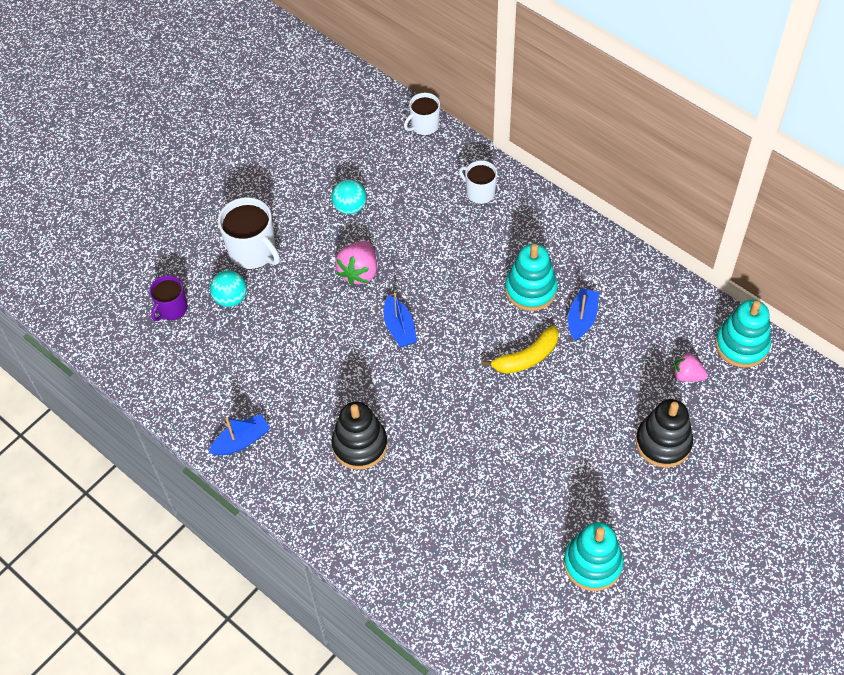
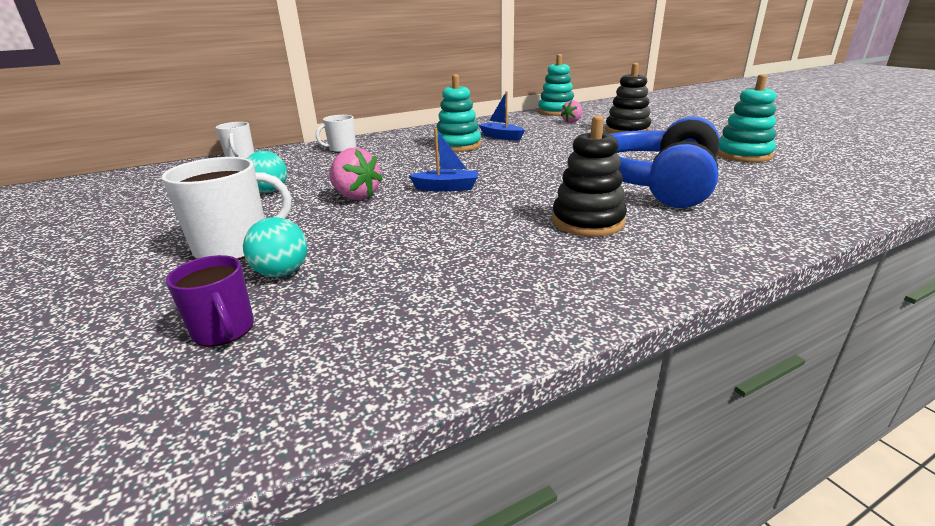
camera: 70 degrees left, 30 degrees down
blue boat [209,414,270,455] -> none
yellow banana [482,325,559,374] -> none
none -> blue headphones [609,116,719,208]

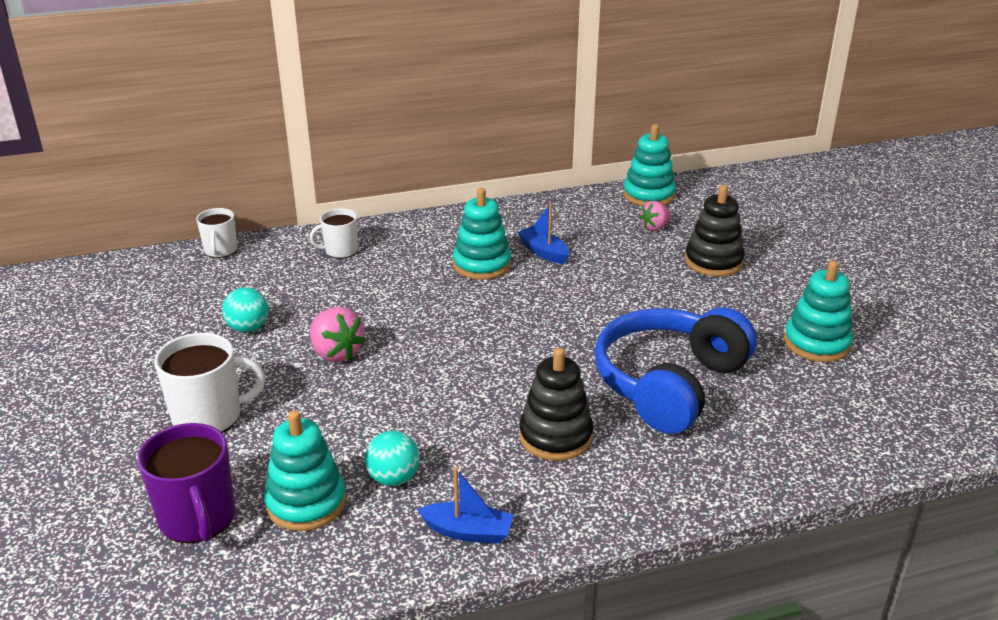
camera: 10 degrees right, 5 degrees up
purple mug [166,255,254,347] -> purple mug [137,423,235,543], size x1.62
turquoise ball [243,217,307,277] -> turquoise ball moved to [365,431,420,486]
blue boat [409,128,478,192] -> blue boat moved to [417,467,514,544]
none -> turquoise stacking toy [264,410,346,531]

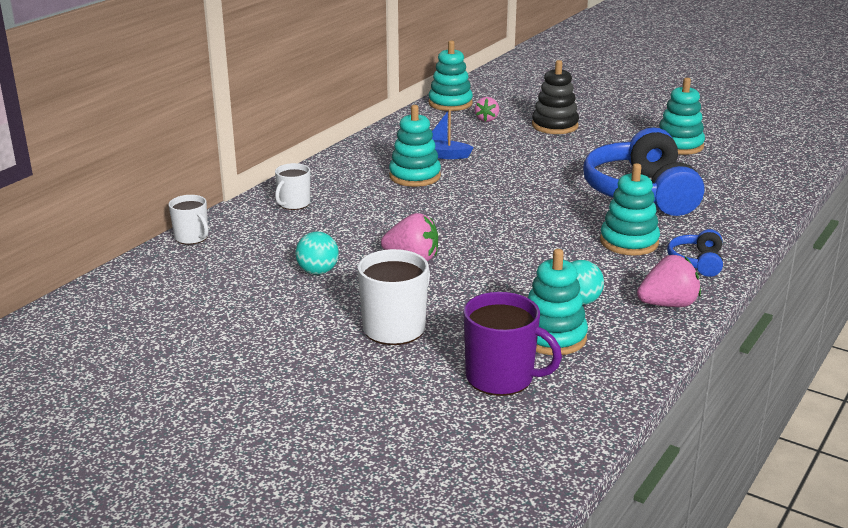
camera: 40 degrees left, 5 degrees down
blue boat [417,467,514,544] -> pink strawberry [637,255,701,307]
black stacking toy [519,348,593,461] -> turquoise stacking toy [600,163,660,255]
none -> blue headphones [667,229,723,277]

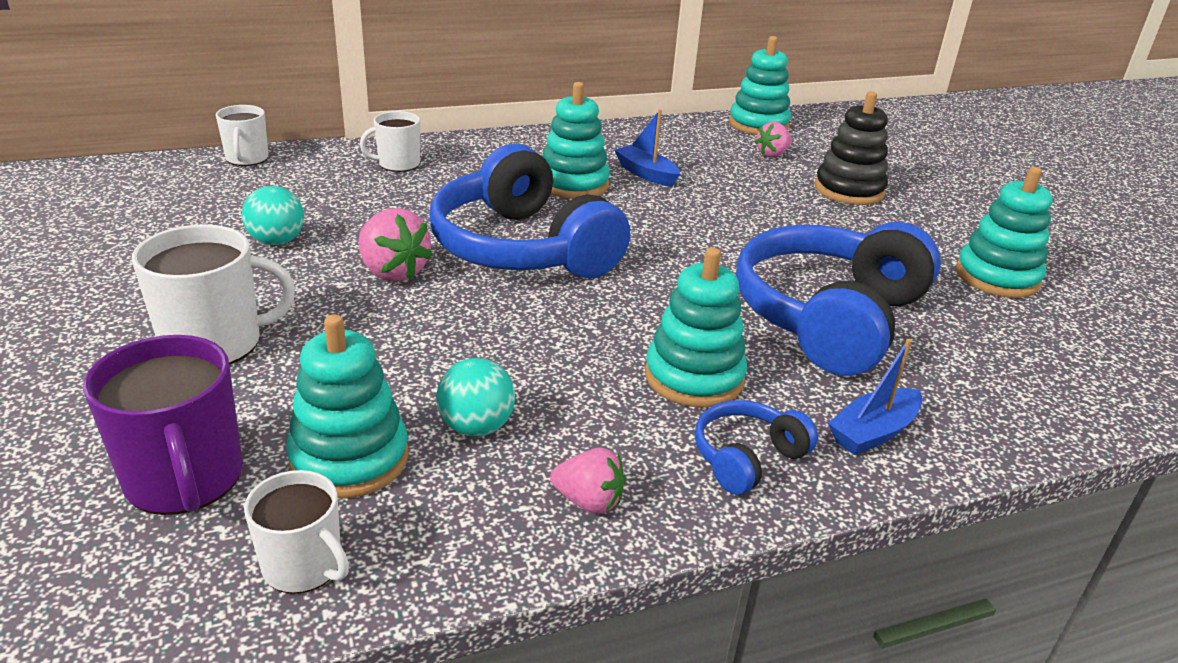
camera: 35 degrees right, 5 degrees up
pink strawberry [637,255,701,307] -> pink strawberry [550,447,625,514], size x0.65
none -> white mug [244,470,349,594]
none -> blue headphones [429,144,630,278]
none -> blue boat [828,339,922,455]

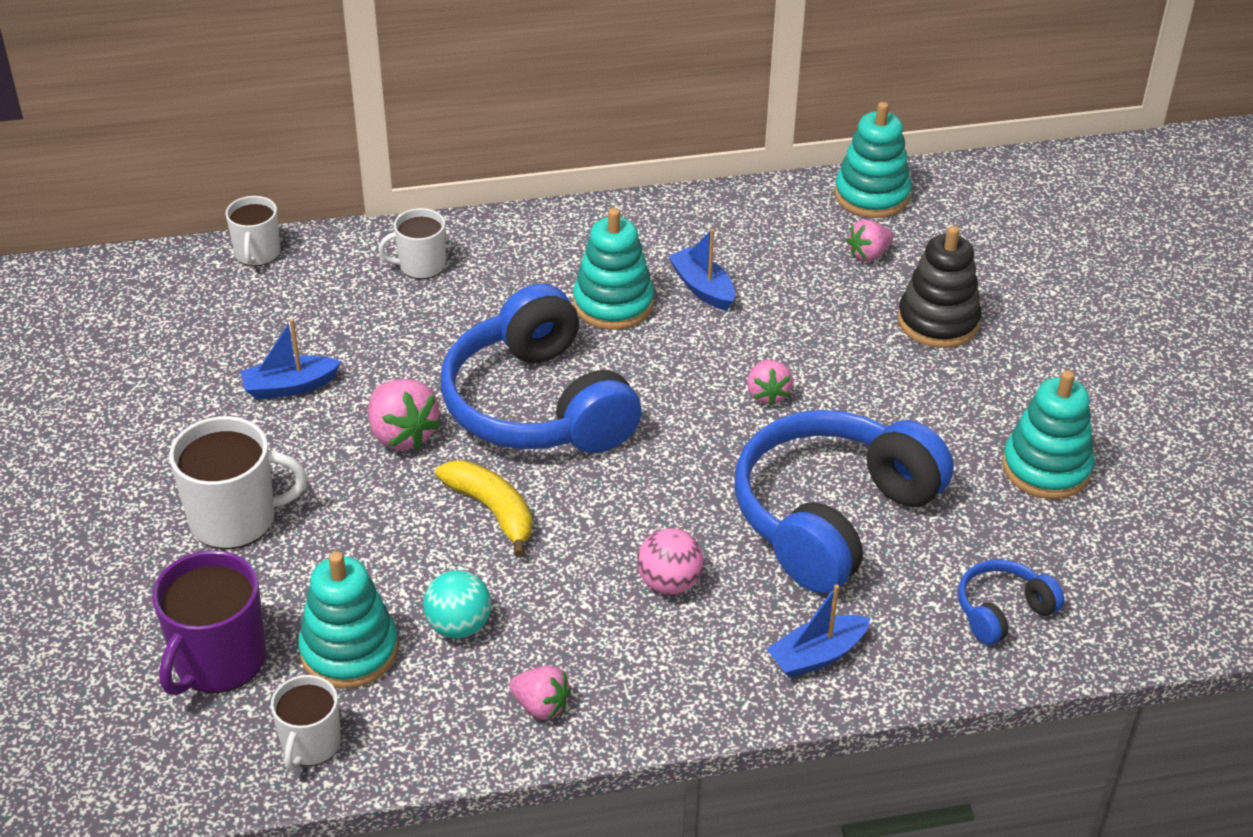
camera: 10 degrees right, 10 degrees up
purple mug [83,335,243,515] -> purple mug turned 45 degrees clockwise [152,550,266,695]
turquoise ball [242,186,304,245] -> blue boat [240,318,342,399]
white mug [244,470,349,594] -> white mug turned 60 degrees clockwise [271,675,341,771]
turquoise stacking toy [645,248,747,407] -> pink ball [638,528,704,595]
blue headphones [695,400,818,495] -> blue headphones moved to [958,559,1064,645]
none -> yellow banana [435,460,532,557]
none -> pink strawberry [747,360,793,406]

